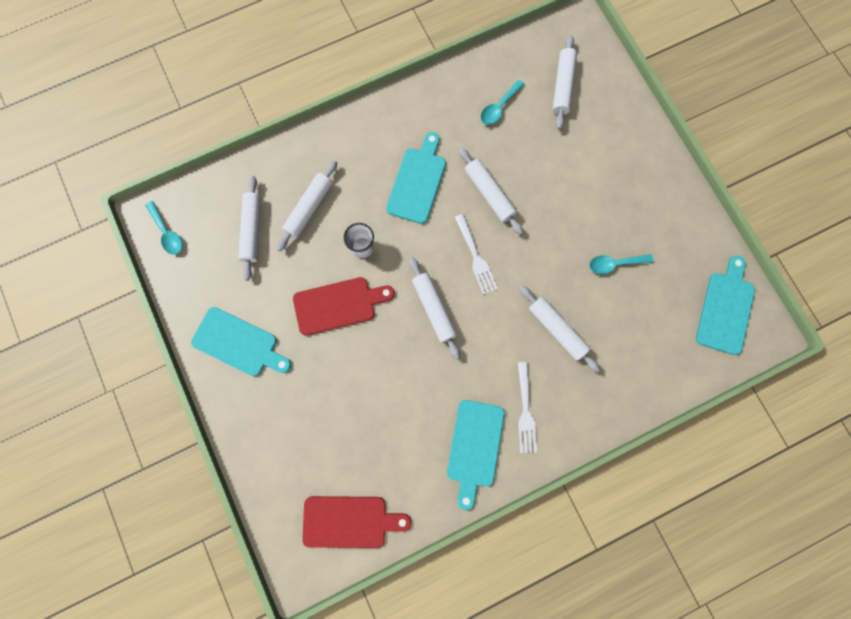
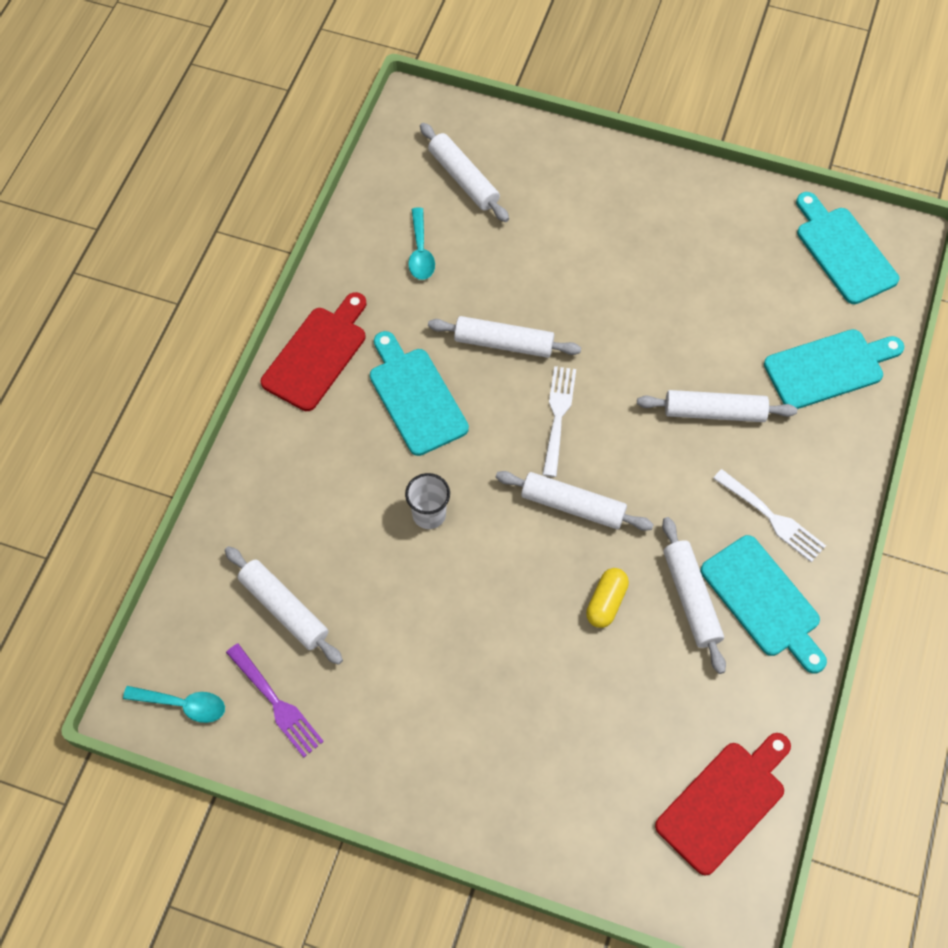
camera: 45 degrees left, 15 degrees down
turquoise cutting board [191,307,291,376] -> turquoise cutting board moved to [764,329,904,409]
white rolling pin [277,161,337,251] -> white rolling pin moved to [662,517,726,674]
red cutting board [293,277,395,336] -> red cutting board moved to [261,292,366,411]
white fork [455,214,498,294] -> white fork turned 105 degrees counterclockwise [542,366,576,477]
turquoise spoon [589,254,653,274] -> none
none -> purple fork [226,644,324,757]
none -> yellow capsule [586,568,629,628]

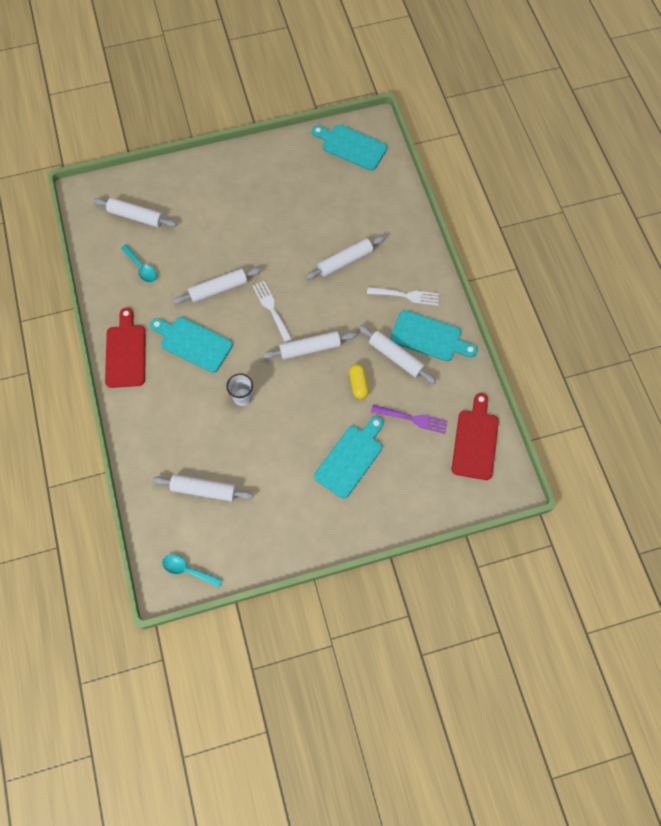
camera: 35 degrees left, 5 degrees up
turquoise spoon [123,686,225,723] -> turquoise spoon turned 135 degrees counterclockwise [162,554,222,587]
purple fork [226,644,324,757] -> purple fork moved to [371,405,448,434]
turquoise cutting board [764,329,904,409] -> turquoise cutting board moved to [314,417,383,499]

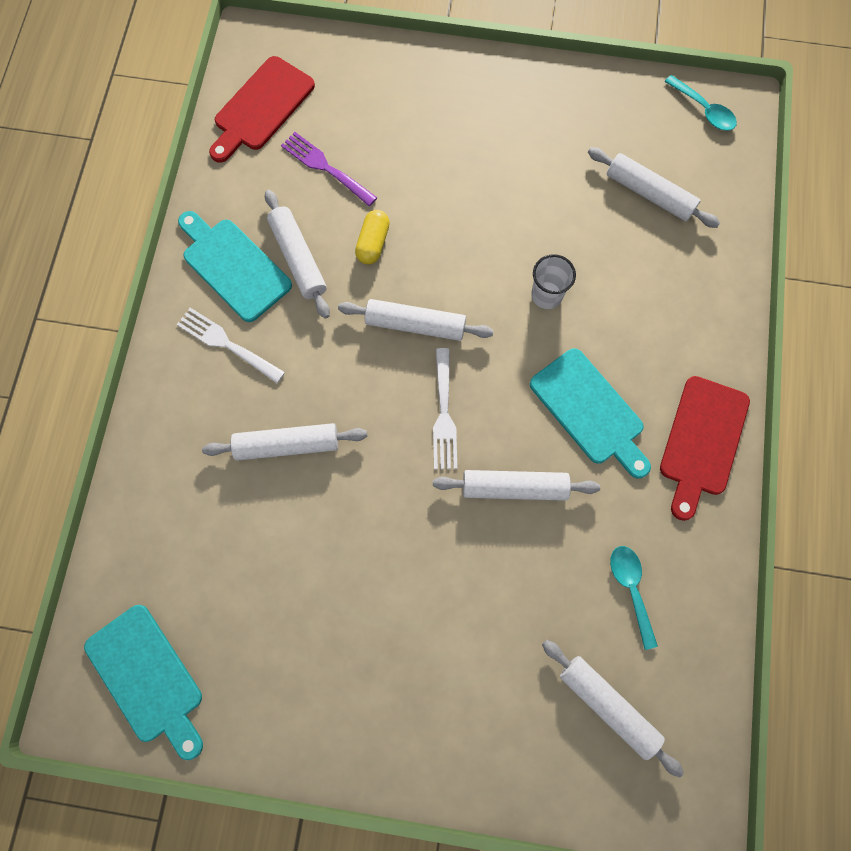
camera: 155 degrees left, 5 degrees up
turquoise cutting board [314,417,383,499] -> none

